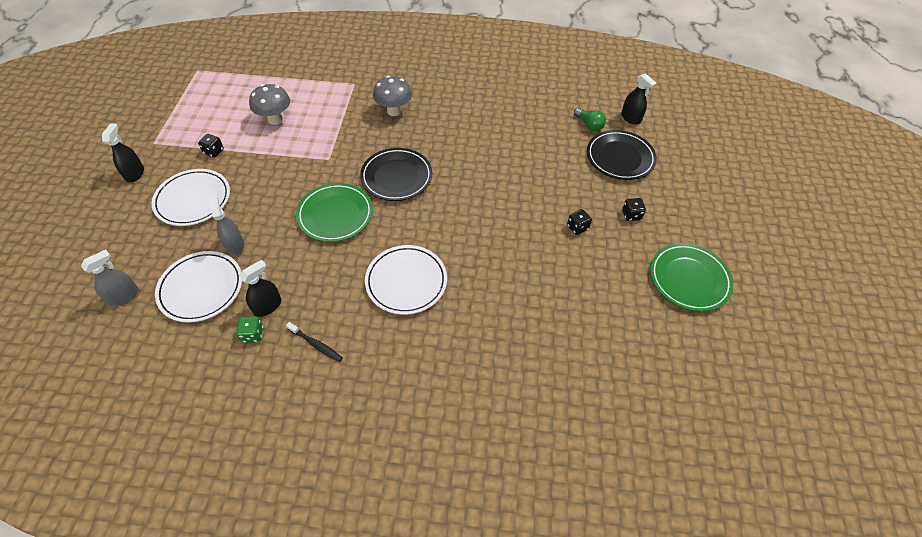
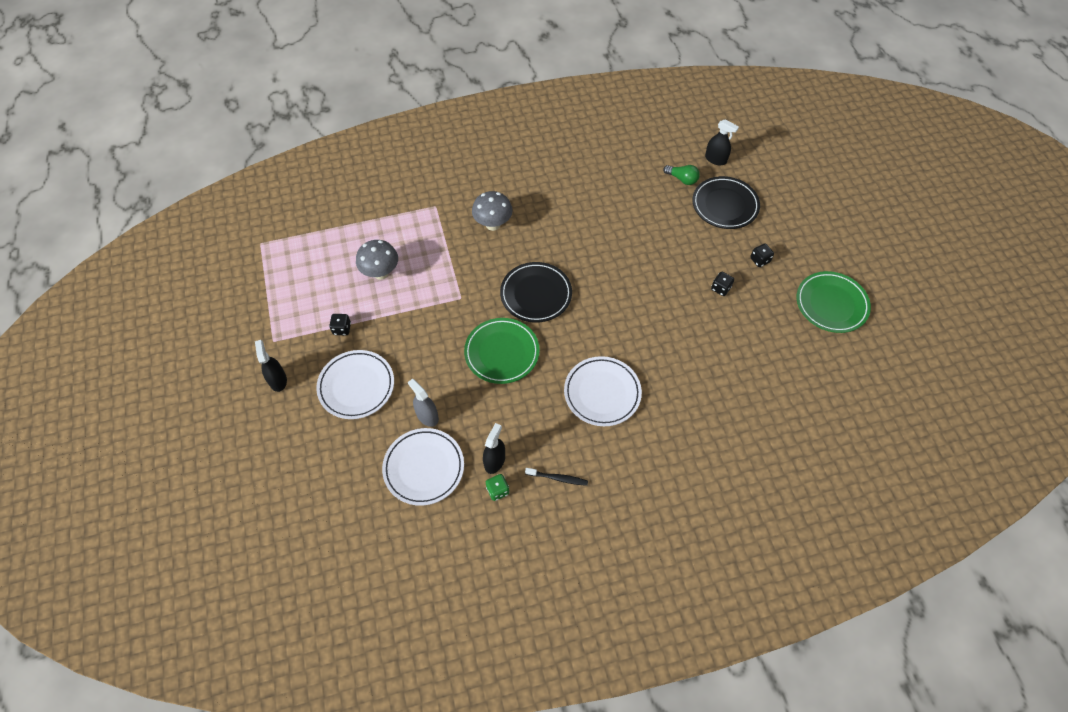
camera: 20 degrees left, 5 degrees up
grey spray bottle [81,250,138,307] -> none

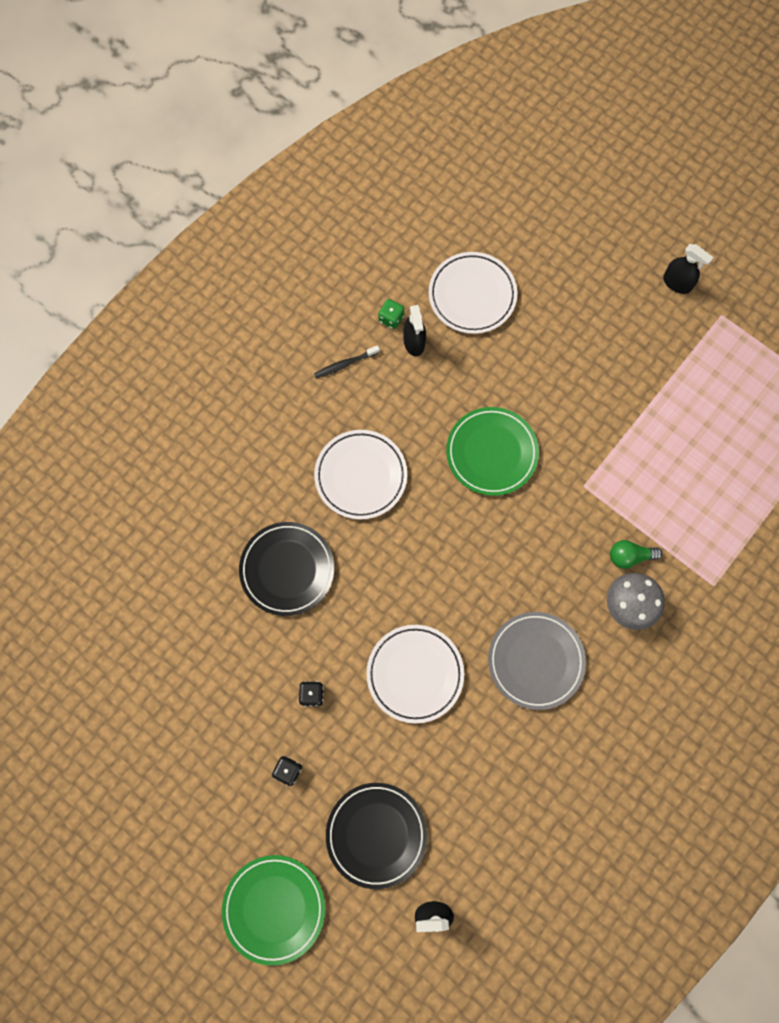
camera: 145 degrees right, 15 degrees up
white plate [316,350,394,419] -> white plate moved to [366,625,464,723]
black dice [329,314,351,335] -> none
grey mushroom [356,240,398,280] -> none
grey spray bottle [408,379,439,427] -> none
black plate [500,262,572,323] -> black plate moved to [239,522,334,616]
green light bulb [663,165,700,185] -> green light bulb moved to [610,540,663,569]
green plate [797,271,871,333] -> green plate moved to [222,855,325,966]
none -> grey plate [488,612,586,710]

